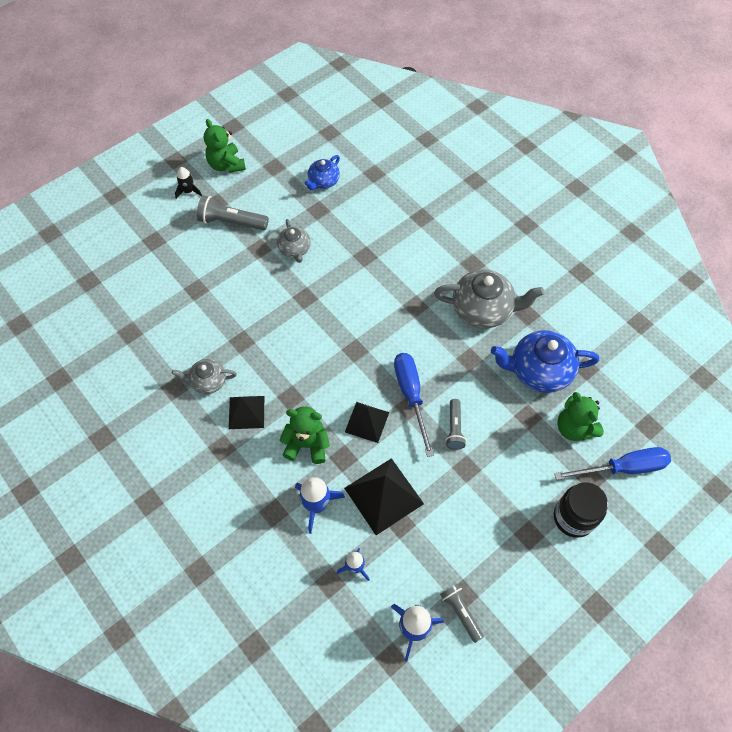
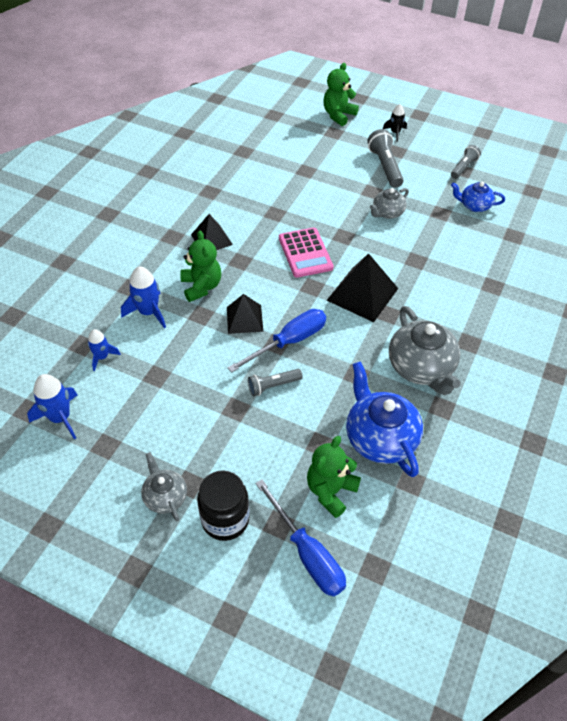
camera: 65 degrees right, 10 degrees down
grey teapot [172,359,237,394] -> grey teapot moved to [141,452,187,521]
green teddy bear [204,119,246,173] -> green teddy bear moved to [323,63,359,126]
black pyramid [344,458,424,535] -> black pyramid moved to [327,253,398,322]
grey flashlight [440,583,484,643] -> grey flashlight moved to [451,145,481,179]
none -> pink calculator [279,227,333,278]

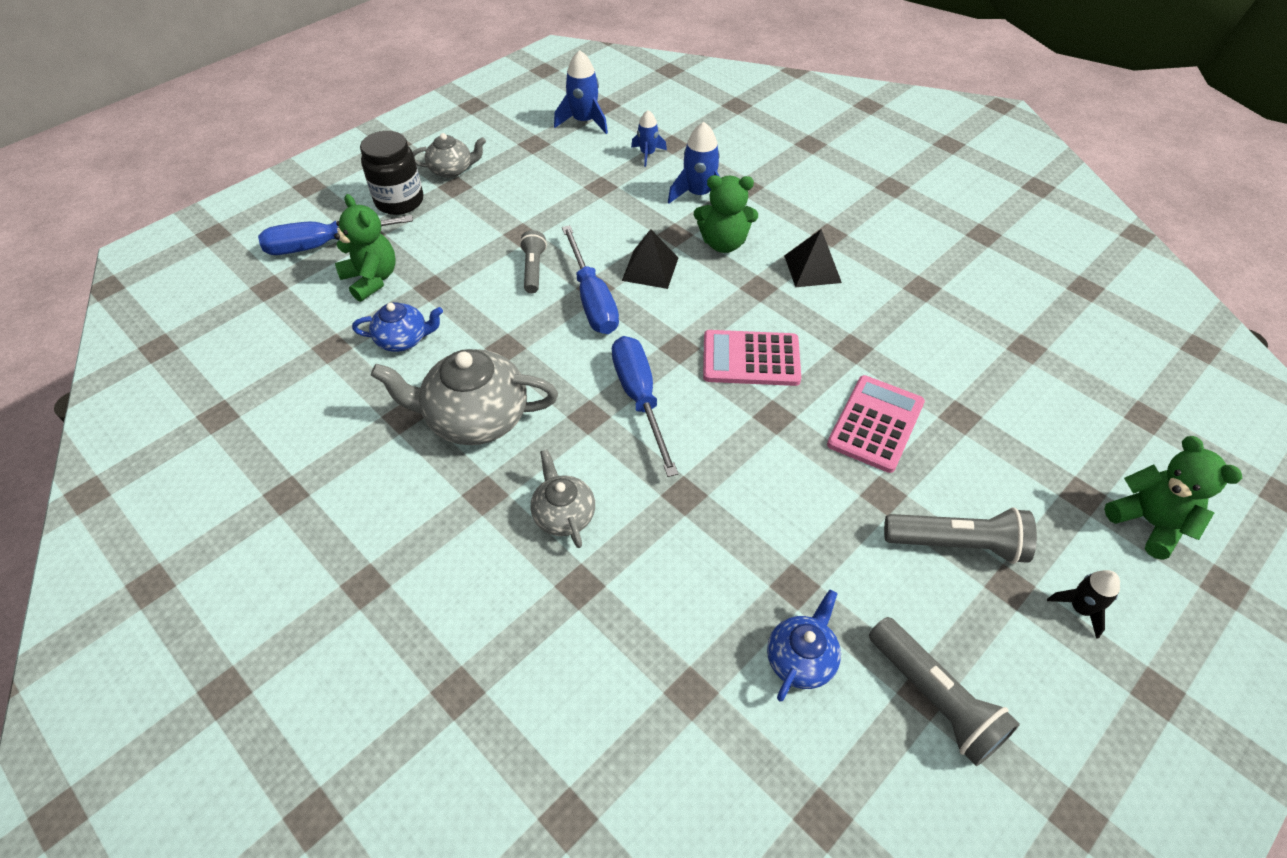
camera: 110 degrees right, 0 degrees up
black pyramid [327,253,398,322] -> blue screwdriver [612,336,678,477]
blue teapot [346,361,423,477] -> blue teapot [352,302,443,352], size x0.57
grey teapot [370,188,409,219] -> grey teapot moved to [531,449,595,548]
grey flashlight [451,145,481,179] -> grey flashlight [869,617,1020,766], size x1.55
none -> pink calculator [827,375,925,473]

